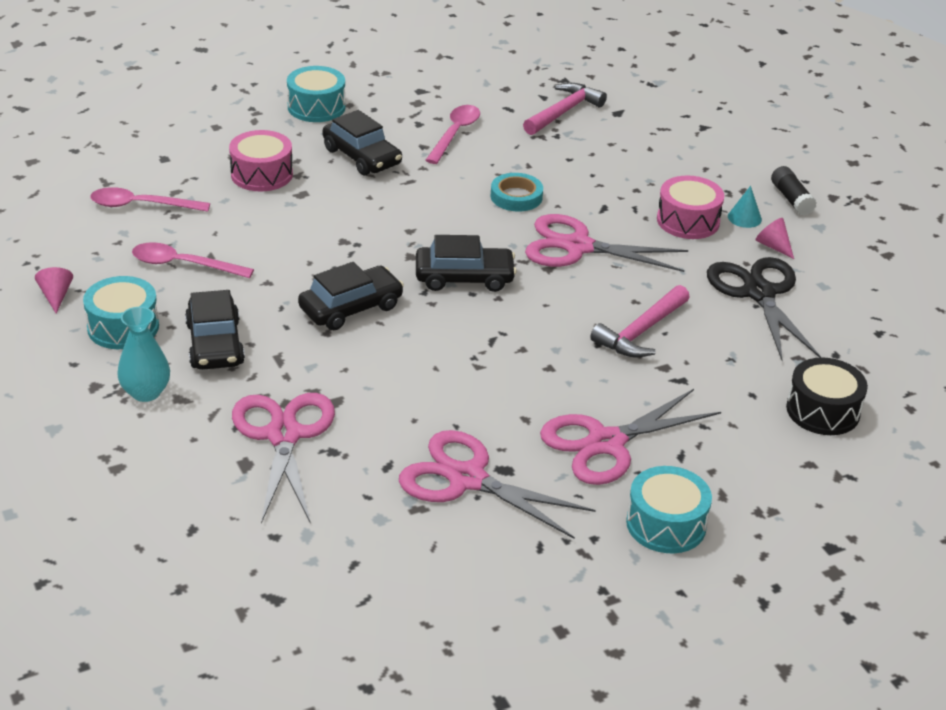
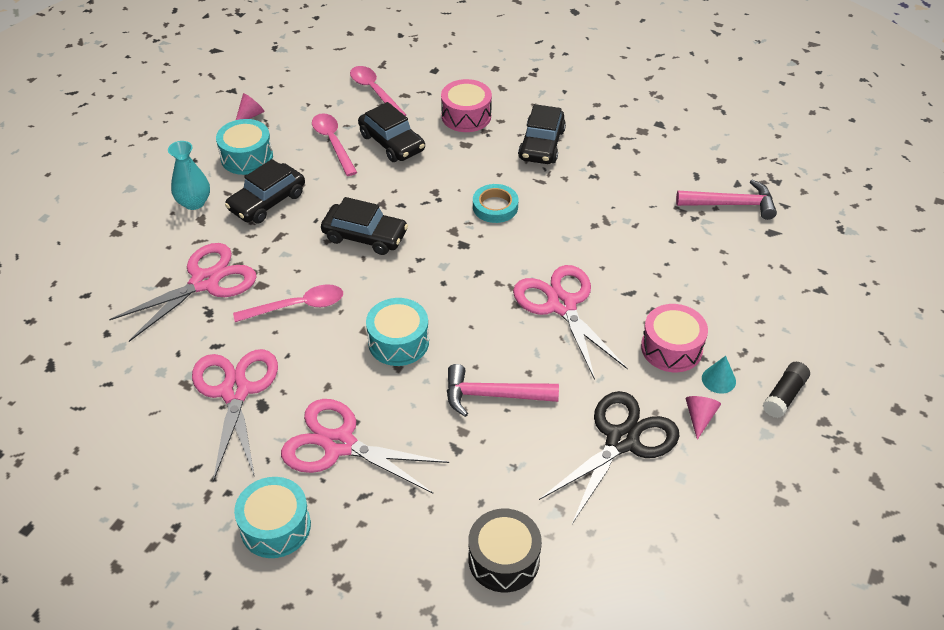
camera: 55 degrees right, 10 degrees up
turquoise drum [287,66,346,122] -> turquoise drum moved to [366,298,429,366]
black car [416,235,517,292] -> black car moved to [358,102,425,162]
pink spoon [425,105,480,164] -> pink spoon moved to [233,284,343,322]
turquoise tape [491,173,543,212] -> turquoise tape moved to [473,184,518,223]

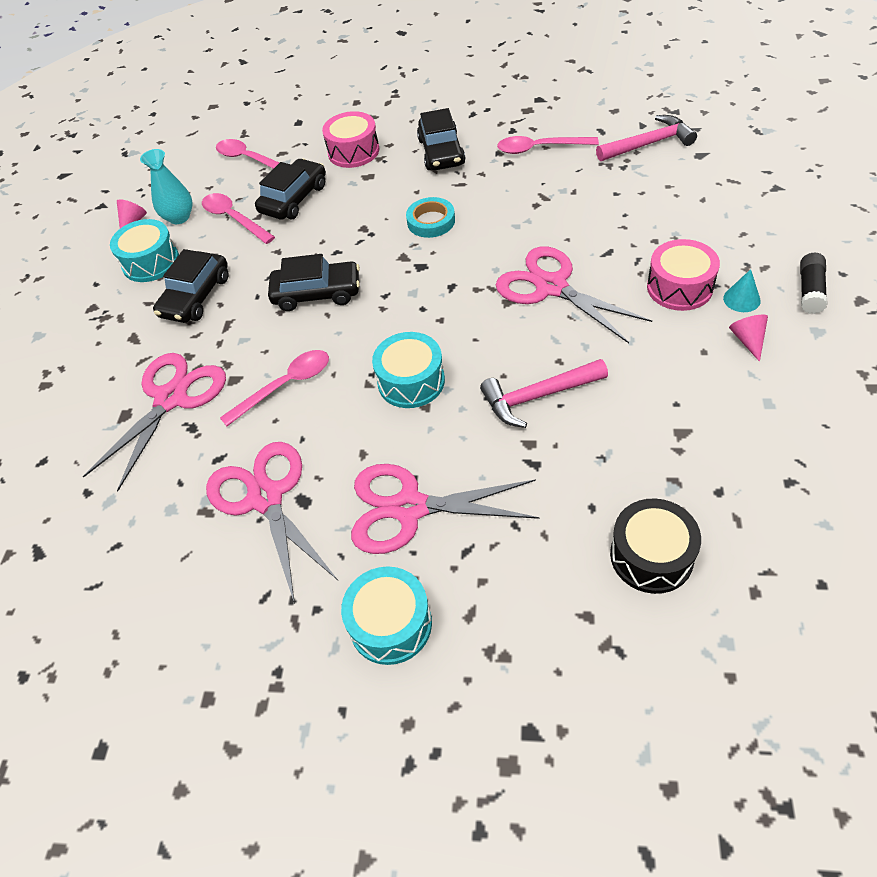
camera: 15 degrees left, 5 degrees up
turquoise vase [168,141,210,210] -> turquoise vase moved to [140,149,193,224]
black car [358,102,425,162] -> black car turned 90 degrees counterclockwise [255,158,326,219]
black scissors [539,391,680,524] -> none
none -> pink spoon [497,136,599,154]

